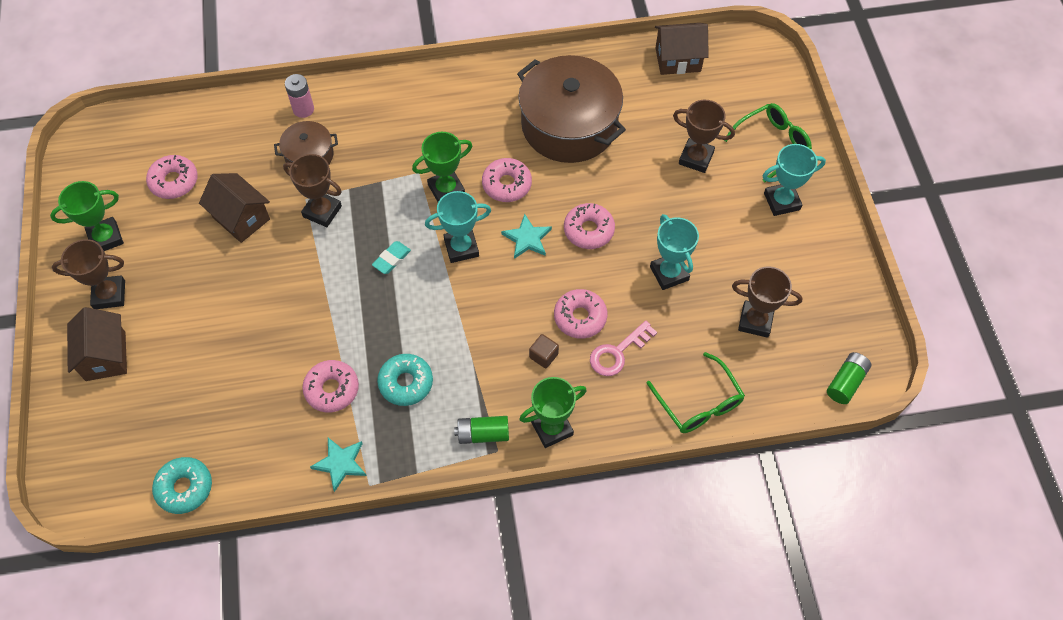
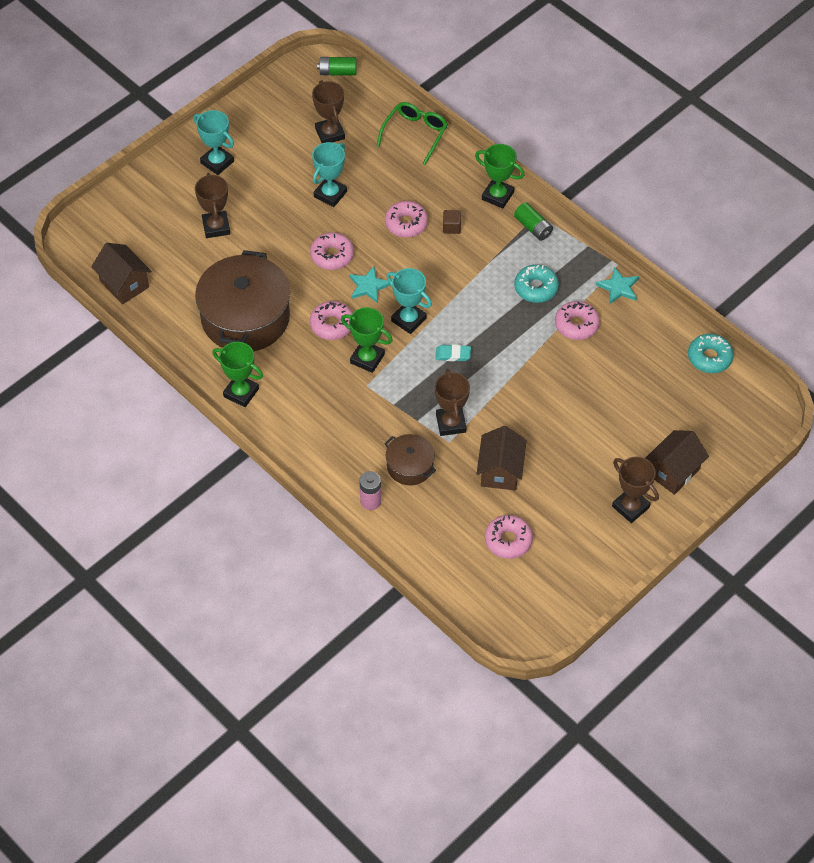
camera: 125 degrees left, 5 degrees down
green trophy [50,181,124,251] -> green trophy moved to [213,342,263,407]
pink key [590,320,657,376] -> none
green glasses [724,103,812,183] -> none

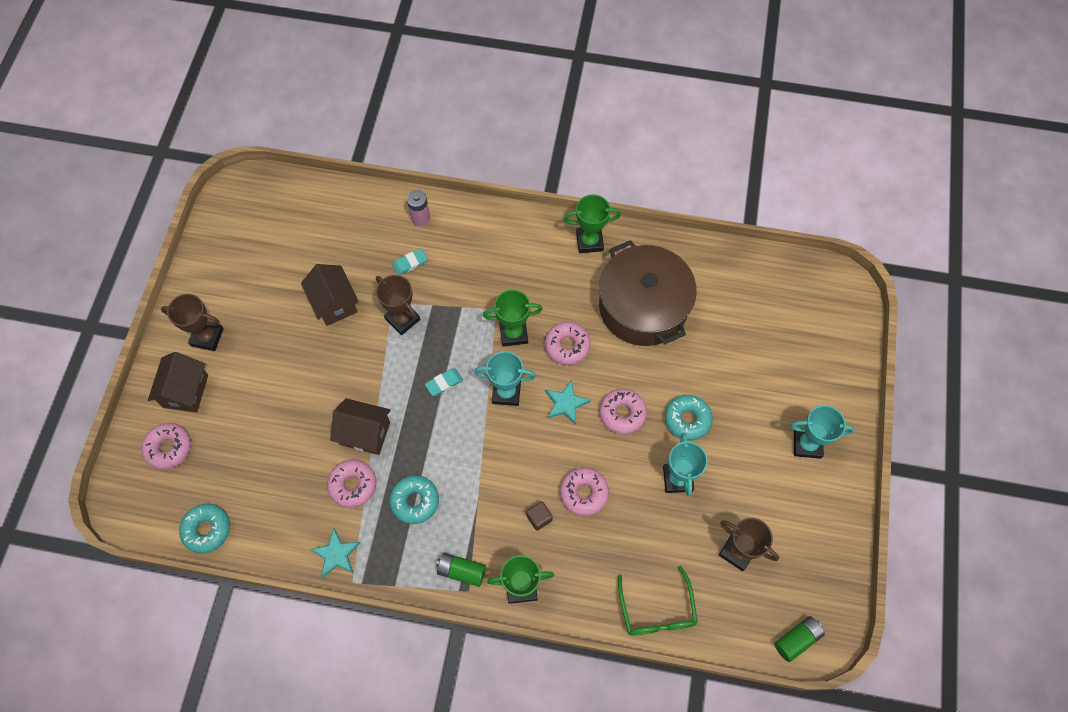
camera: 145 degrees right, 10 degrees up
brown house [91,243,152,304] -> brown house moved to [330,398,391,455]
brown trophy [195,173,230,238] -> none
brown pot [384,434,436,485] -> turquoise eraser [392,248,428,275]
pink donut [485,515,533,559] -> pink donut moved to [142,423,191,470]
none -> turquoise donut [665,395,713,440]

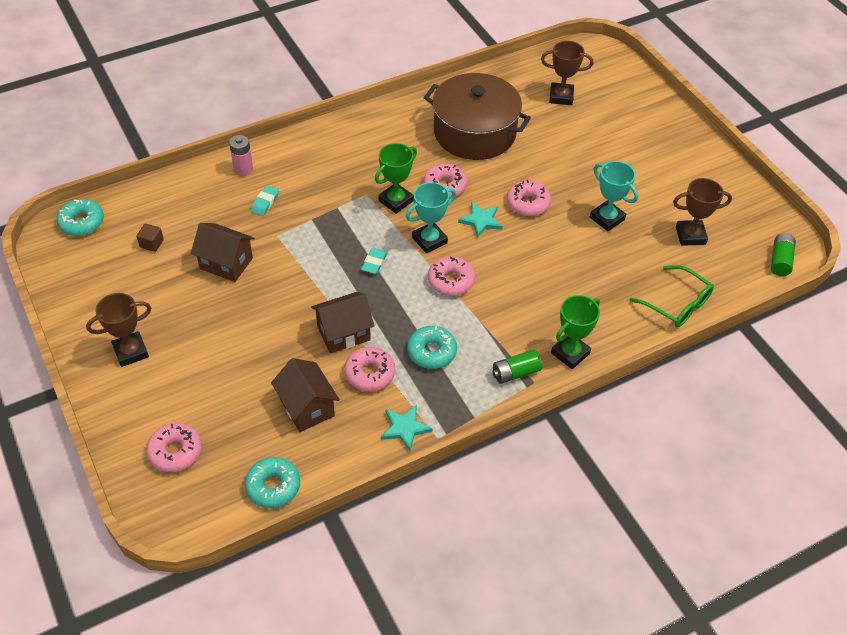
camera: 40 degrees left, 15 degrees down
brown house [148,352,208,413] -> brown house moved to [271,358,340,432]
brown trophy [376,275,420,335] -> brown trophy moved to [541,41,593,105]
brown cube [526,501,553,531] -> brown cube moved to [136,224,164,252]
pink donut [560,467,609,516] -> pink donut moved to [428,257,475,296]
green trophy [564,194,621,253] -> none
turquoise donut [665,395,713,440] -> turquoise donut moved to [56,199,104,236]
turquoise trophy [790,405,855,459] -> none

